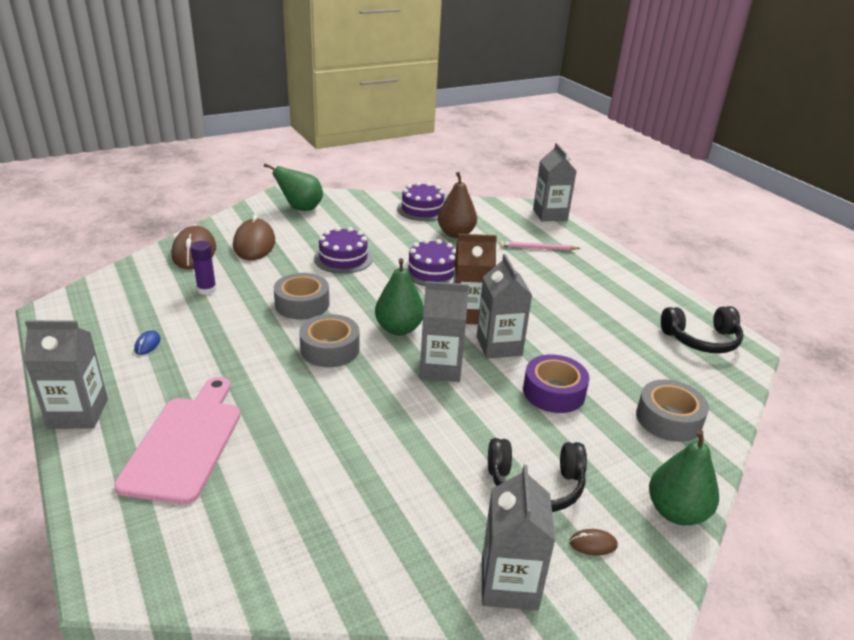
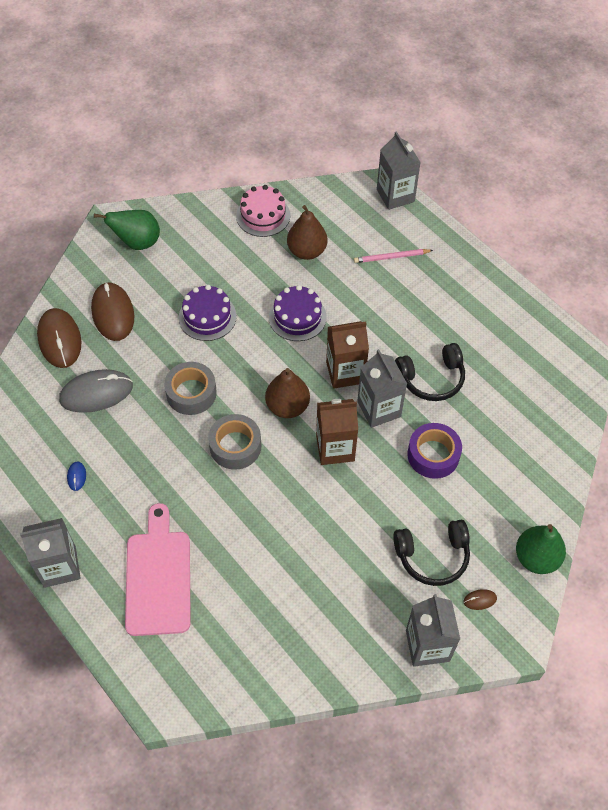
camera: 10 degrees left, 25 degrees up
purple glue stick [190,241,217,295] -> grey mouse [59,369,133,413]
green pear [375,258,424,336] -> brown pear [265,368,310,418]
purple cake [397,182,444,221] -> pink cake [236,185,290,237]
grey carton [420,281,469,382] -> brown carton [316,399,358,465]
grey tape [636,380,709,442] -> none
black headphones [661,306,743,353] -> black headphones moved to [395,343,465,401]

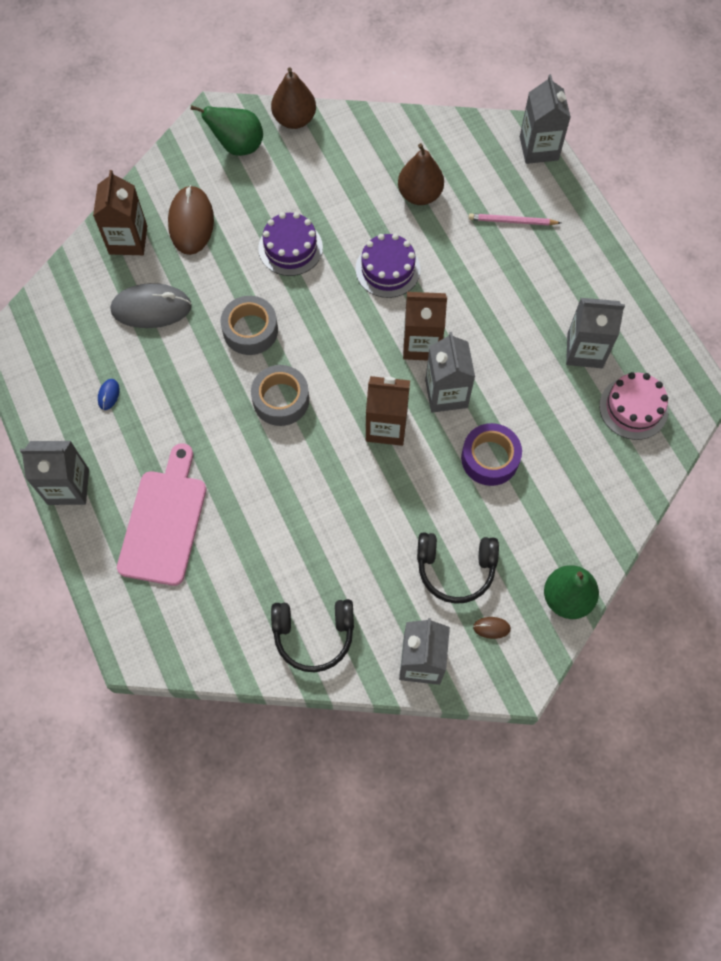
camera: 15 degrees right, 10 degrees up
brown mouse [37,308,81,368] -> brown carton [93,170,147,255]
pink cake [236,185,290,237] -> pink cake moved to [599,372,668,440]
brown pear [265,368,310,418] -> brown pear moved to [271,67,316,129]
black headphones [395,343,465,401] -> black headphones moved to [271,599,354,672]
none -> grey carton [566,298,625,368]

